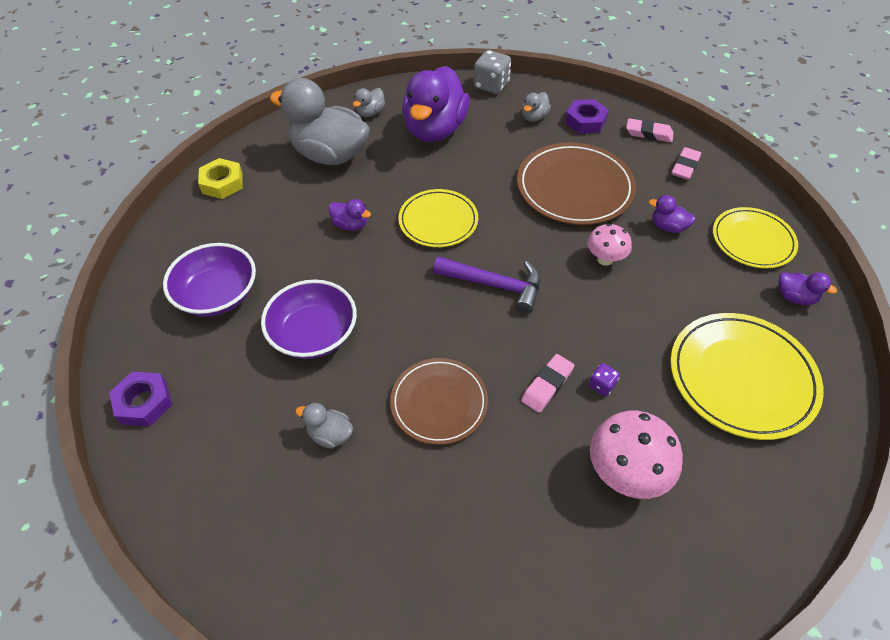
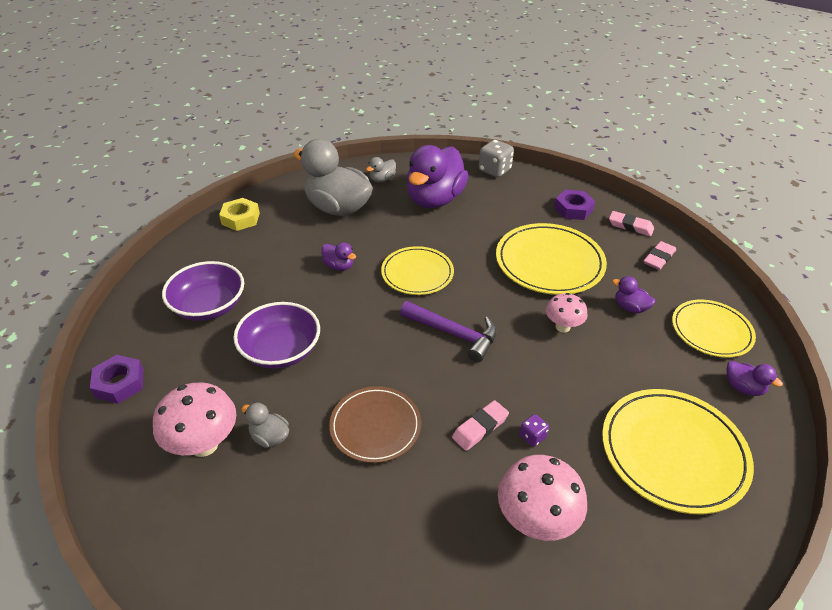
camera: 10 degrees right, 10 degrees down
brown plate [517,142,636,225] -> yellow plate [496,223,607,295]
grey duck [522,92,551,122] -> none
none -> pink mushroom [153,383,236,457]

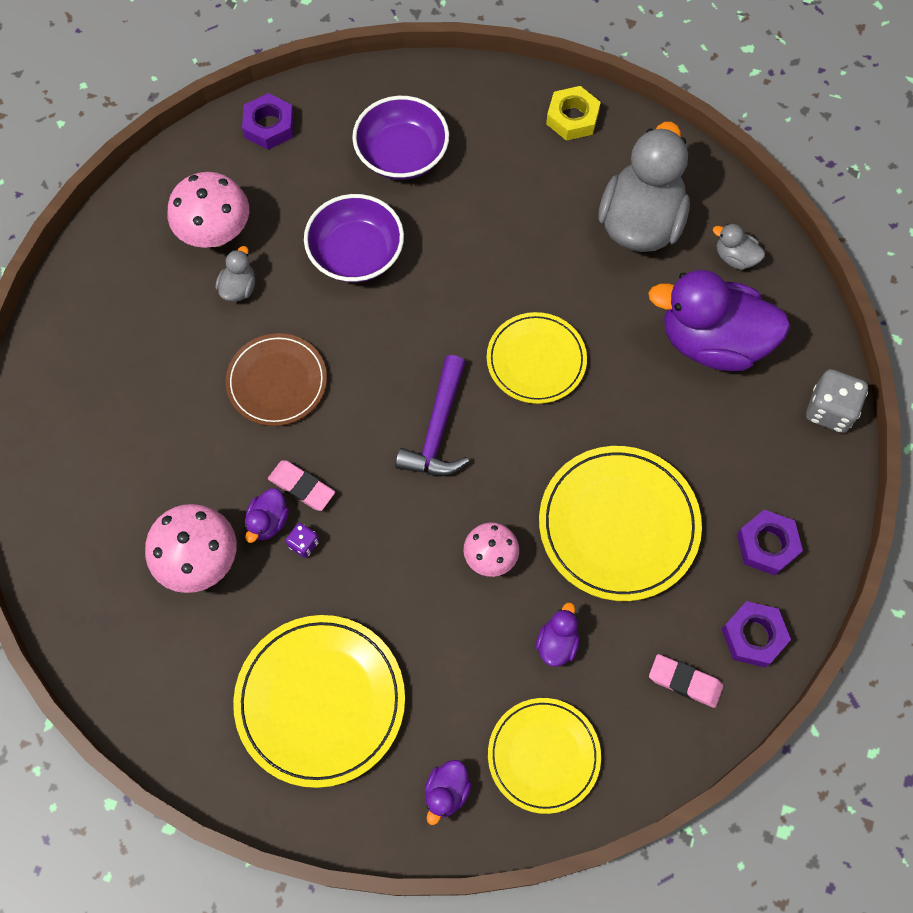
camera: 75 degrees right, 25 degrees up
purple duck [321,242,356,271] -> purple duck moved to [245,488,289,543]
pink eraser [609,211,654,236] -> purple nut [722,601,791,667]

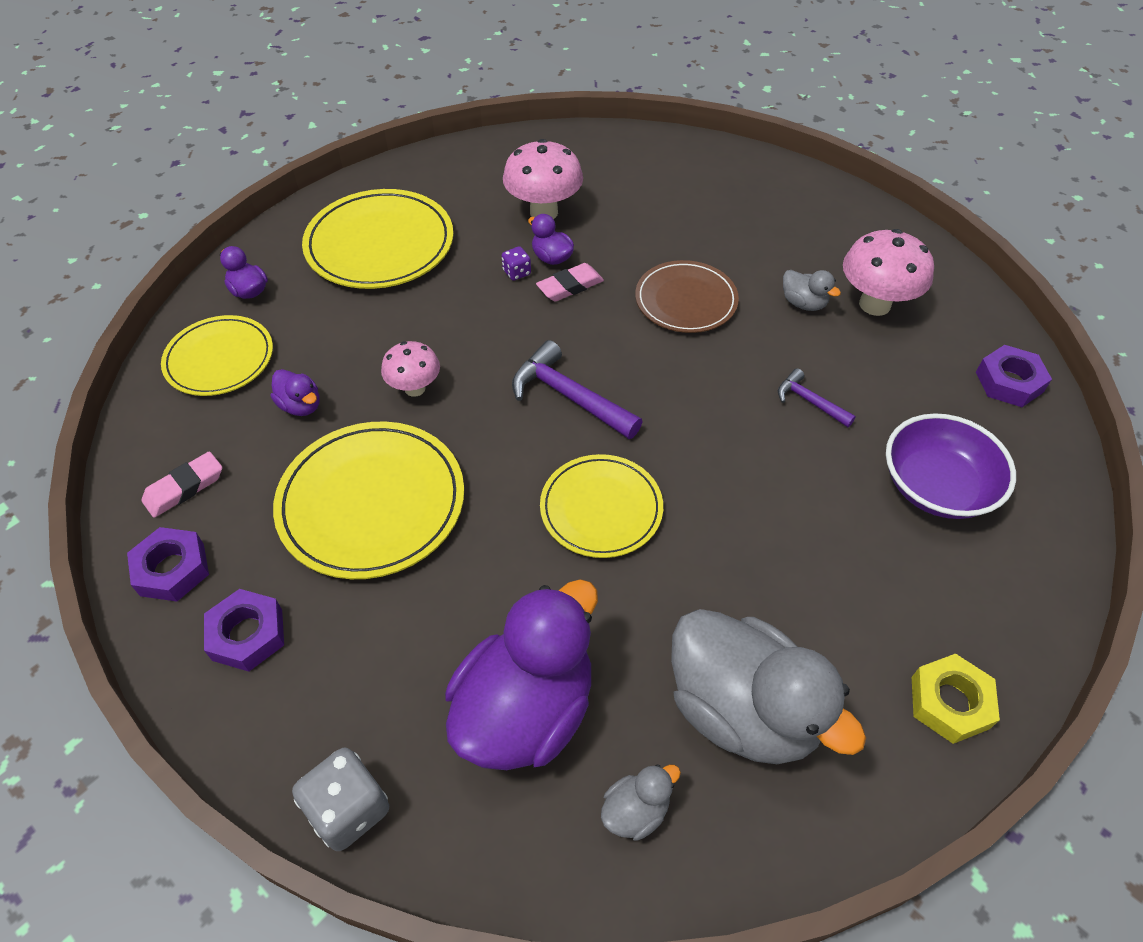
camera: 115 degrees right, 15 degrees down
purple bowl [304,194,404,283] -> purple hammer [778,368,856,427]

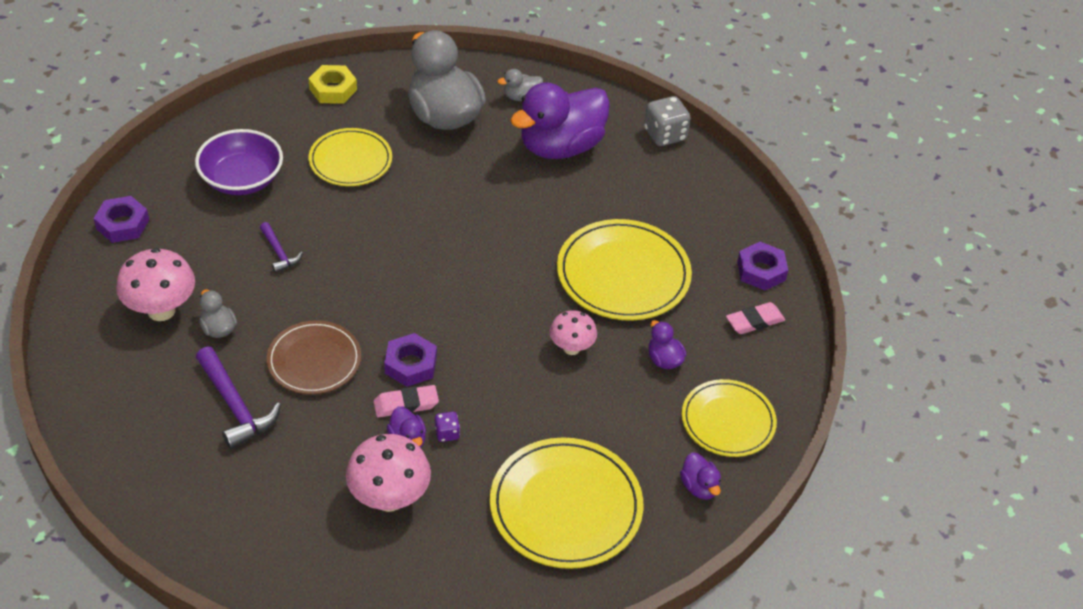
camera: 165 degrees left, 5 degrees down
purple nut [204,589,284,672] -> purple nut moved to [384,333,437,387]
purple hammer [512,340,643,439] -> purple hammer moved to [196,347,281,449]
yellow plate [540,454,663,558] -> yellow plate moved to [309,128,392,186]

